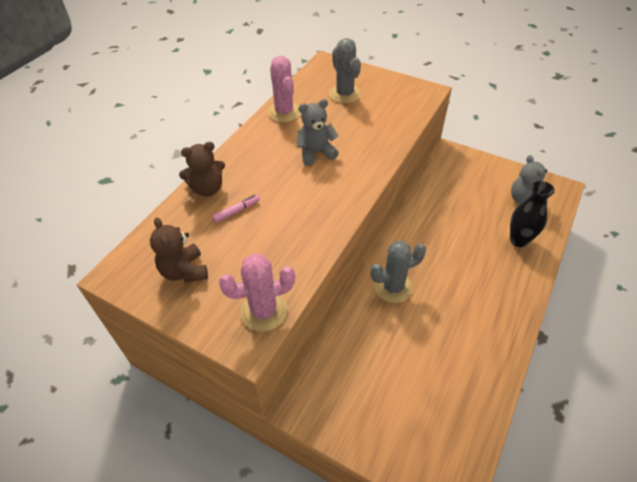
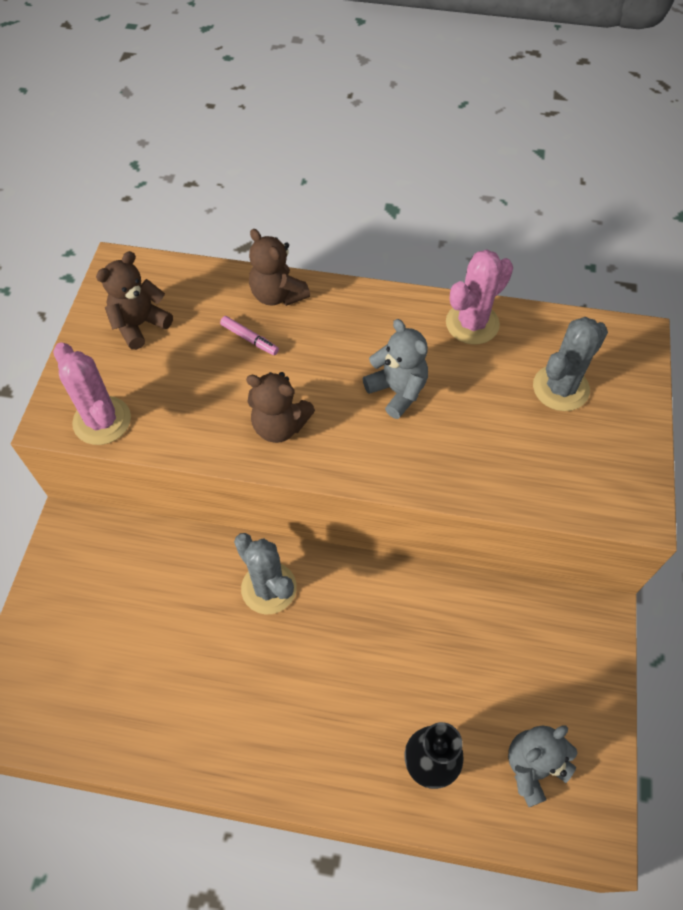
camera: 70 degrees right, 10 degrees up
none -> brown teddy bear [246,372,315,443]

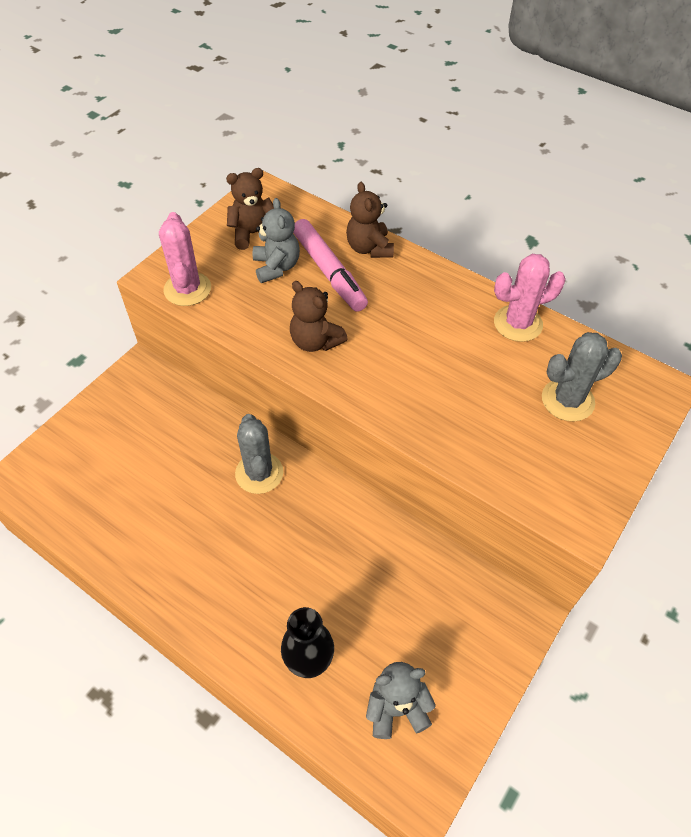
camera: 25 degrees right, 5 degrees down
pink marker [220,316,279,355] -> pink marker [293,219,368,312], size x2.18
grey teddy bear [363,319,428,419] -> grey teddy bear moved to [253,198,300,283]

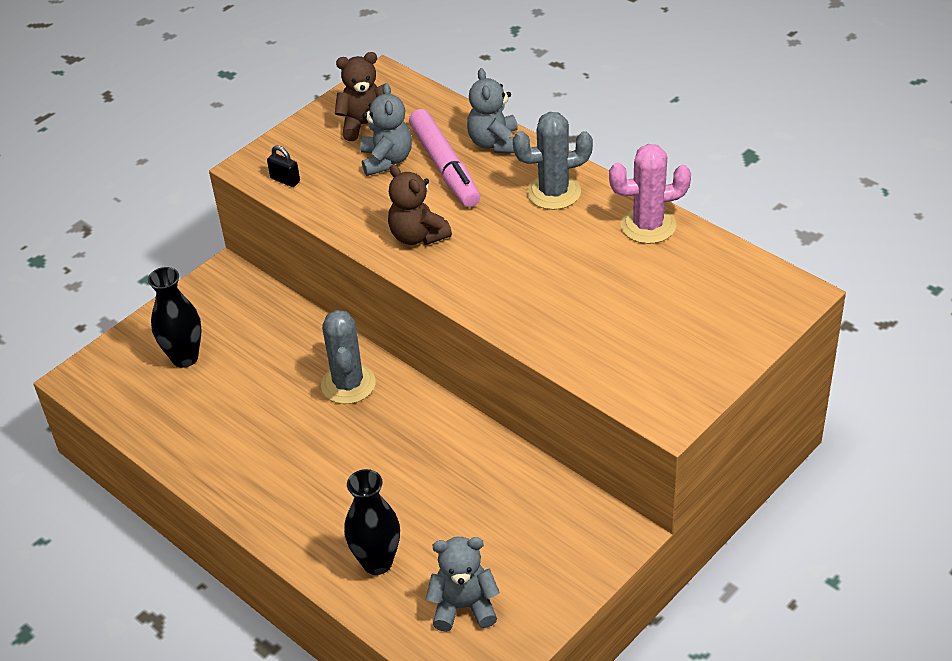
camera: 10 degrees right, 10 degrees down
pink cactus [159,212,211,306] -> black padlock [267,146,300,187]
brown teddy bear [346,182,394,258] -> grey teddy bear [467,68,518,153]
grey cactus [542,332,622,422] -> grey cactus moved to [513,112,593,210]
none -> black vase [148,267,202,368]

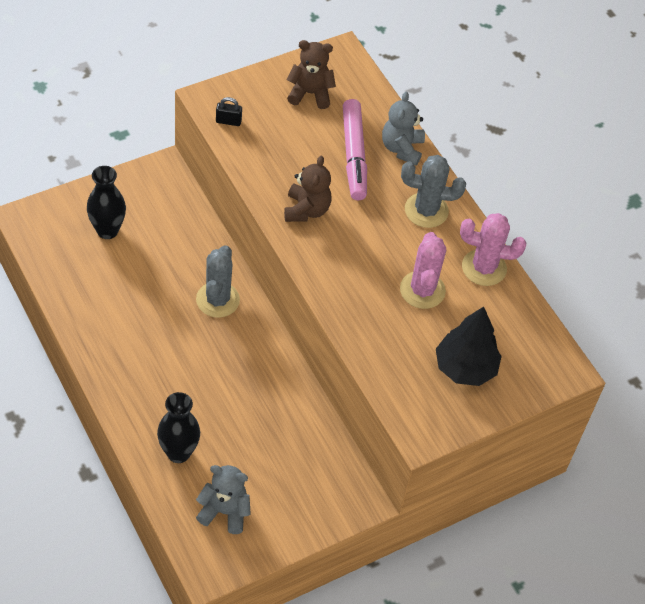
camera: 10 degrees right, 10 degrees up
black padlock [267,146,300,187] -> black padlock turned 45 degrees counterclockwise [216,97,242,126]
grey teddy bear [360,83,412,176] -> none
brown teddy bear [388,165,452,245] -> brown teddy bear turned 150 degrees counterclockwise [284,156,331,222]
none -> pink cactus [400,232,446,309]
none -> black tree [436,307,502,386]

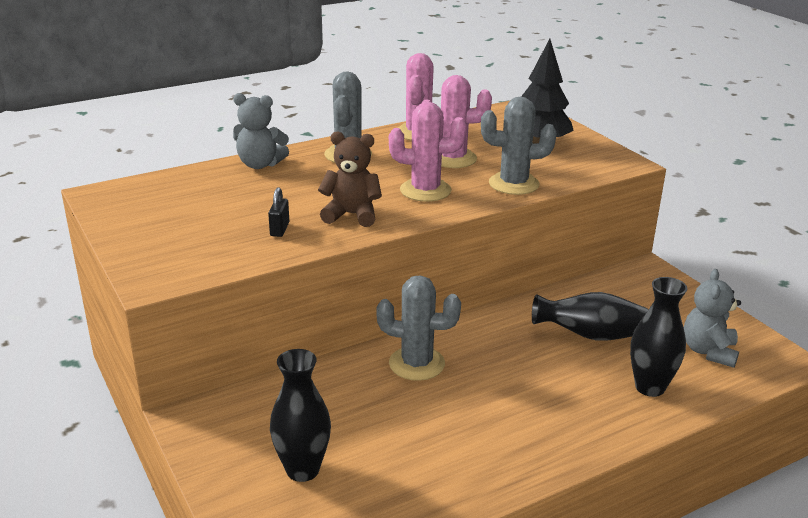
camera: 85 degrees left, 25 degrees down
black padlock [216,97,242,126] -> black padlock moved to [268,187,289,237]
brown teddy bear [287,40,336,109] -> none
pink marker [343,99,367,200] -> none
none -> pink cactus [389,102,467,202]
none -> grey cactus [481,97,557,195]
none -> black vase [532,292,648,341]

